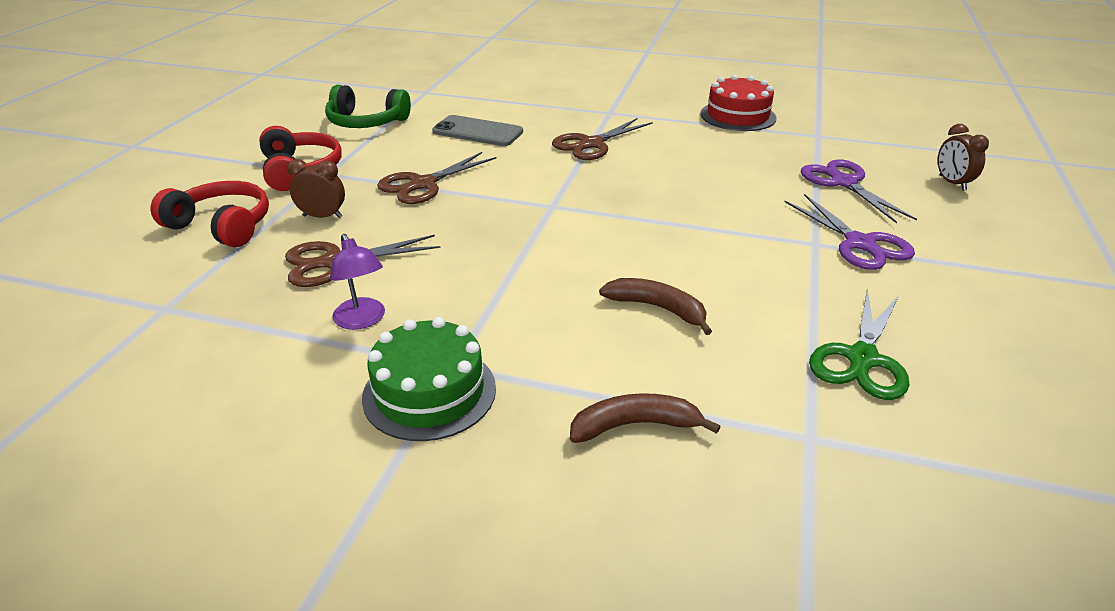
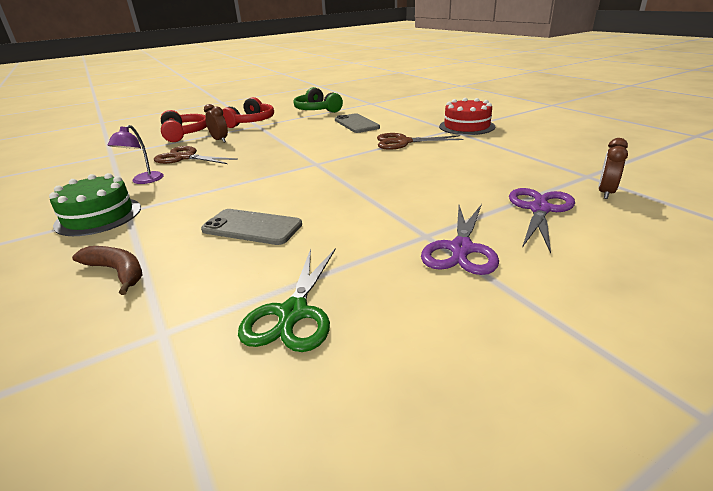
camera: 45 degrees right, 5 degrees down
brown scissors [377,152,497,204] -> none
brown banana [599,278,712,335] -> grey phone [201,209,302,245]
red cake [700,74,777,131] -> red cake moved to [439,98,495,135]
green scissors [809,289,909,400] -> green scissors turned 60 degrees counterclockwise [238,249,336,352]
brown clock [938,124,989,191] -> brown clock moved to [599,138,628,199]

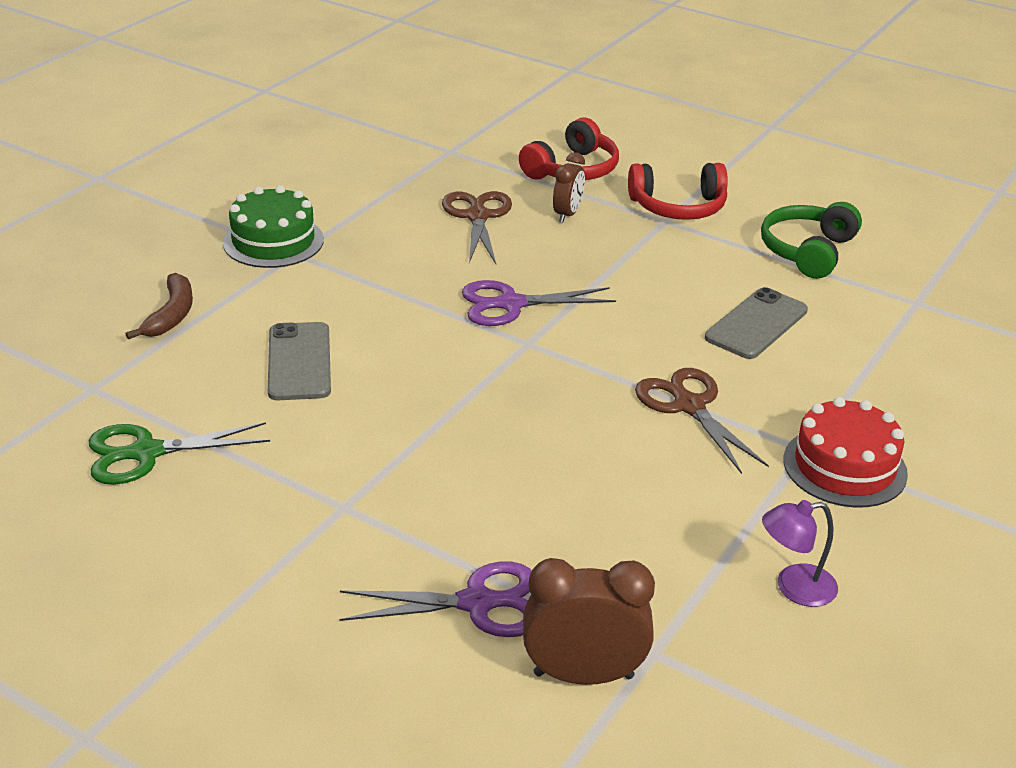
camera: 60 degrees right, 5 degrees up
purple lamp [107,125,164,184] -> purple lamp moved to [762,500,838,607]
purple scissors [421,204,499,275] -> purple scissors moved to [462,280,616,326]
brown clock [599,138,628,199] -> brown clock [523,558,655,685], size x1.61

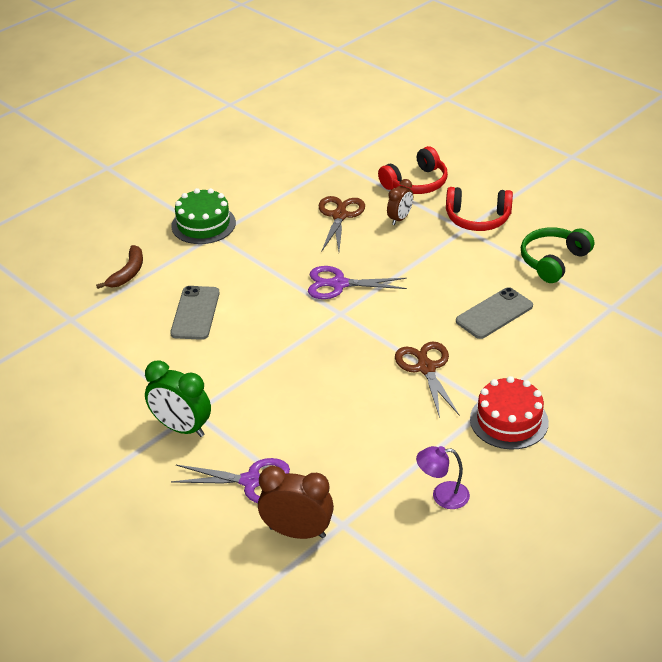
camera: 15 degrees right, 5 degrees up
green scissors [88,422,270,485] -> none
none -> green clock [145,360,211,437]

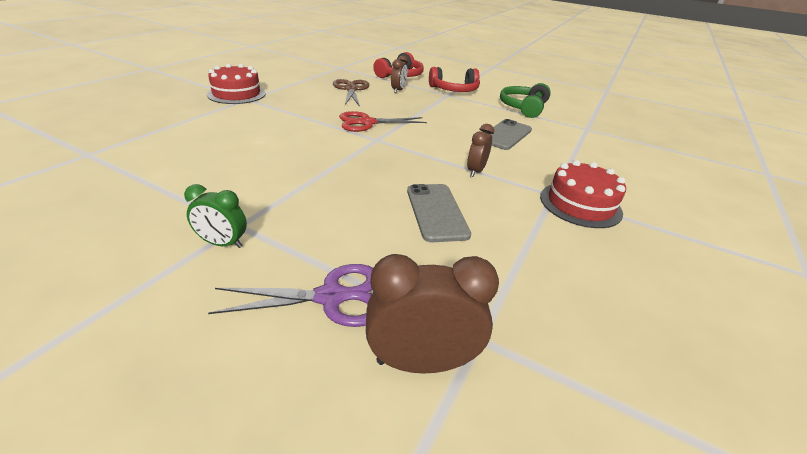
camera: 20 degrees left, 5 degrees down
brown banana [96,245,143,289] -> none
green clock [145,360,211,437] -> green clock [184,184,247,248], size x0.62
grey phone [170,286,220,340] -> grey phone moved to [407,184,471,242]
green cake [171,188,236,244] -> red cake [207,64,266,104]
purple scissors [308,266,407,299] -> red scissors [339,111,427,132]
brown scissors [395,341,459,418] -> brown clock [467,124,494,177]
purple lamp [416,446,470,509] -> none

